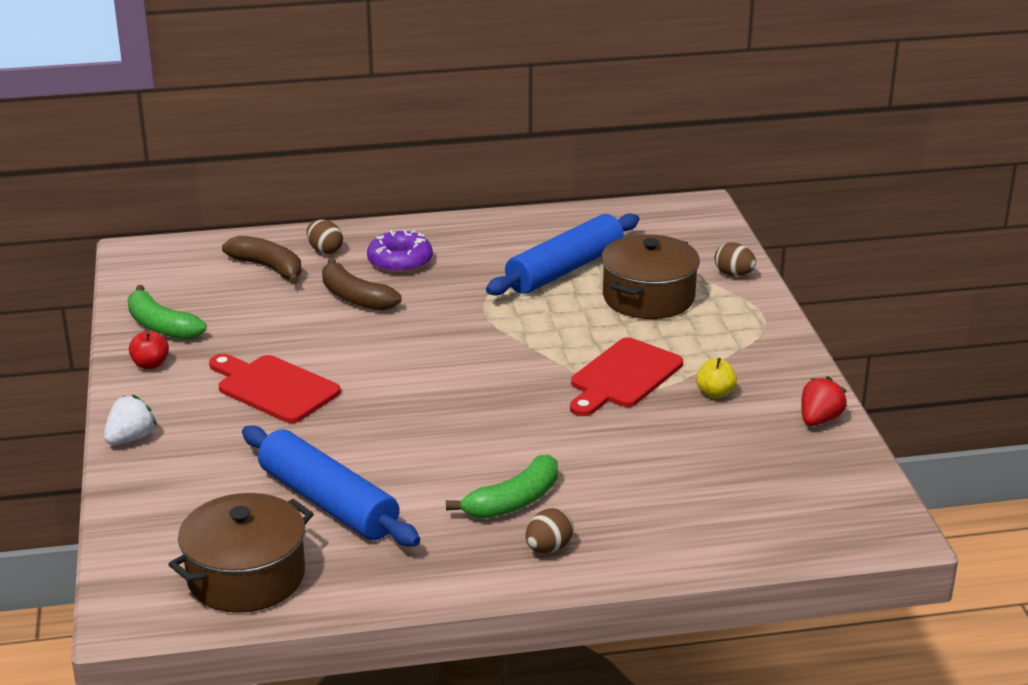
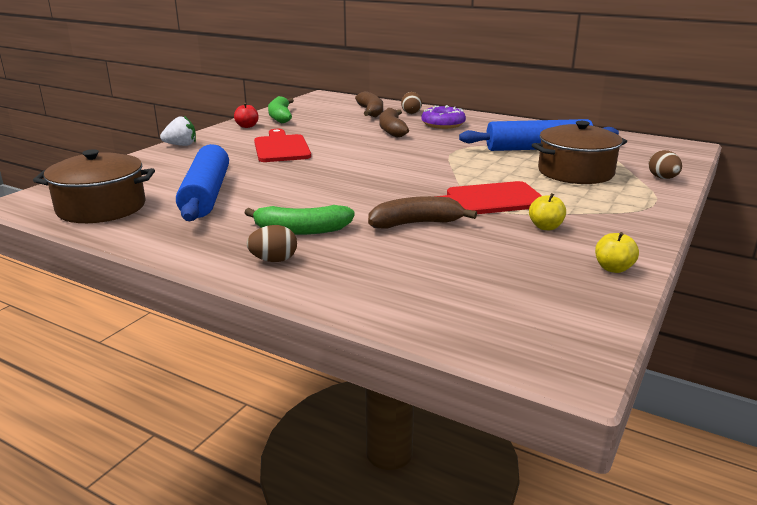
camera: 40 degrees right, 5 degrees down
red strawberry [801,376,847,426] -> yellow apple [595,232,639,273]
none -> brown banana [368,196,477,229]

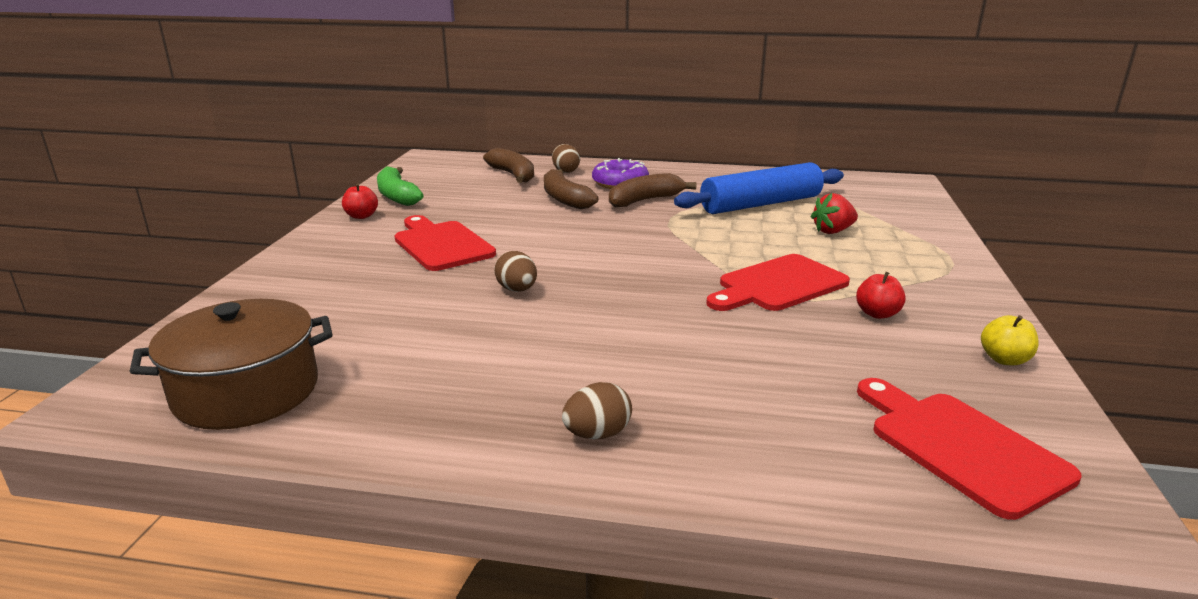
camera: 20 degrees left, 0 degrees up
white strawberry [160,116,196,146] -> none
blue rolling pin [176,144,229,221] -> none
green banana [244,205,355,235] -> none
brown banana [368,196,477,229] -> brown banana moved to [609,173,697,207]
yellow apple [529,193,566,230] -> red apple [856,272,906,319]
brown pot [532,121,627,184] -> red strawberry [811,193,858,234]
brown egg [649,150,682,179] -> brown egg moved to [494,251,537,292]
none -> red cutting board [857,378,1082,520]

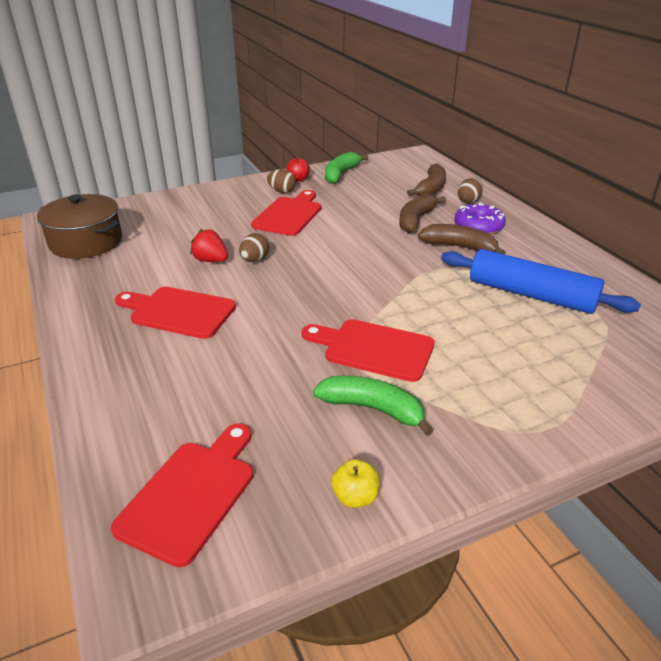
camera: 55 degrees right, 10 degrees up
brown egg [562,382,632,439] -> brown egg moved to [267,169,296,193]
red strawberry [811,193,858,234] -> red strawberry moved to [190,229,228,262]
red apple [856,272,906,319] -> green banana [313,376,433,436]
none -> red cutting board [115,287,236,339]

